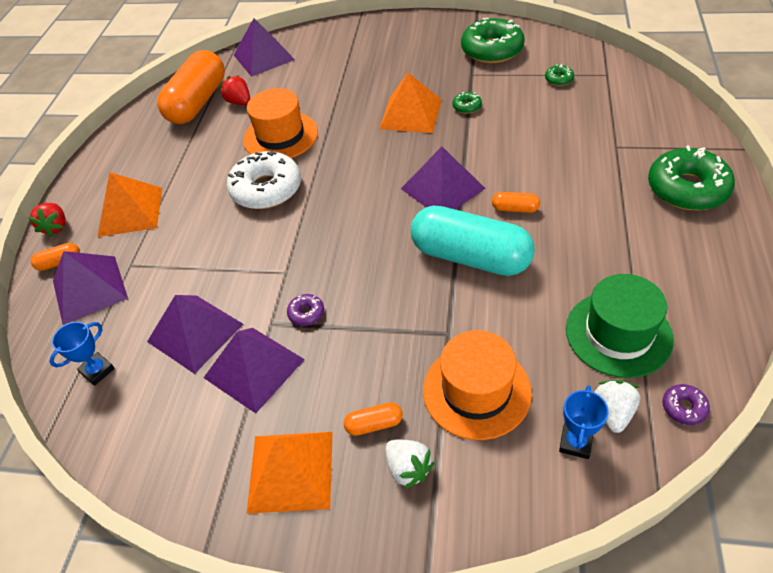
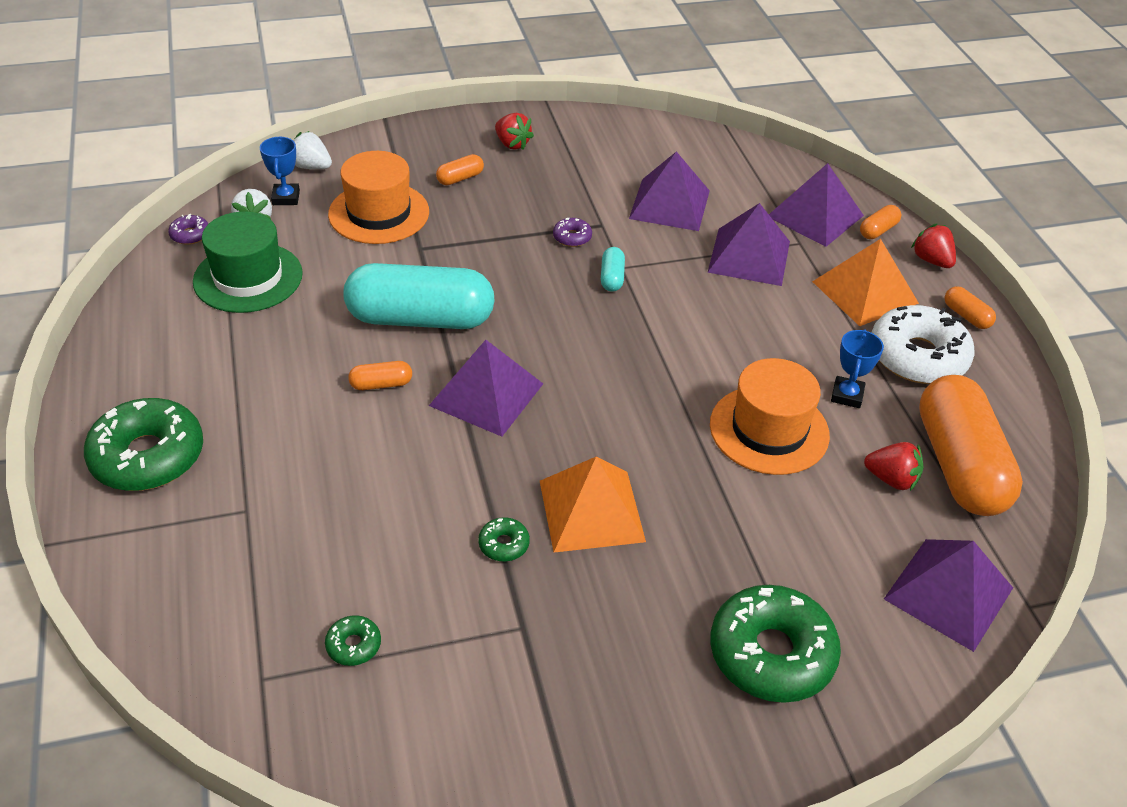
camera: 150 degrees right, 5 degrees down
blue trophy [49,322,115,386] -> blue trophy moved to [831,329,884,408]
purple pyramid [203,328,305,413] -> purple pyramid moved to [707,203,790,286]
white donut [227,151,301,209] -> white donut moved to [871,305,975,384]
orange pyramid [247,432,333,514] -> red strawberry [495,113,534,150]
white strawberry [385,440,435,489] -> white strawberry moved to [294,131,332,169]
green donut [461,18,525,63] -> green donut moved to [710,585,841,703]
none -> turquoise capsule [601,247,625,292]
none -> orange capsule [945,286,996,329]

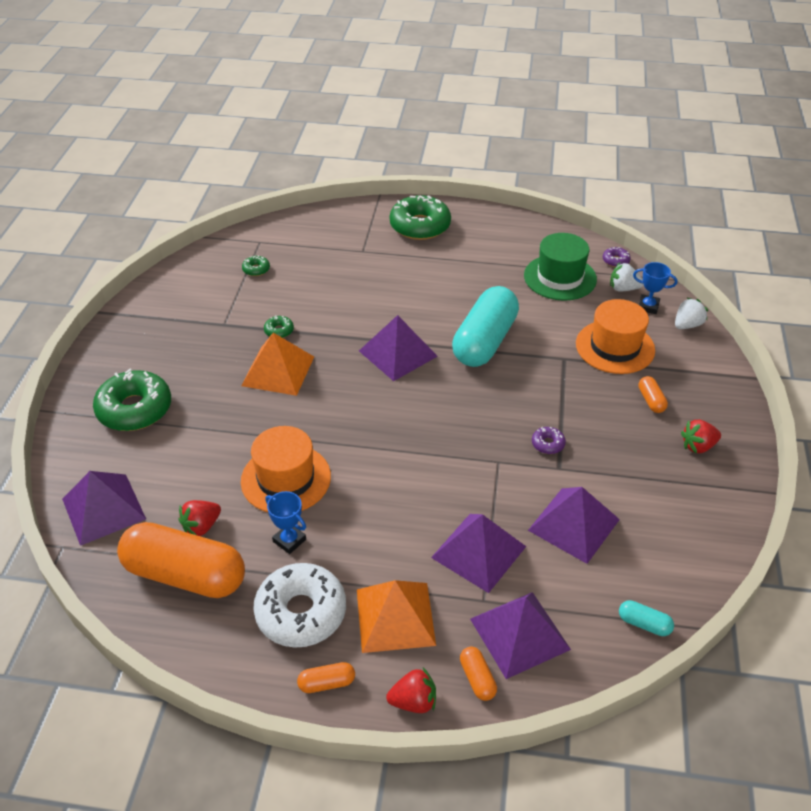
camera: 115 degrees right, 0 degrees up
orange capsule [348,361,412,390] -> none
turquoise capsule [601,247,625,292] -> turquoise capsule moved to [619,600,674,636]

